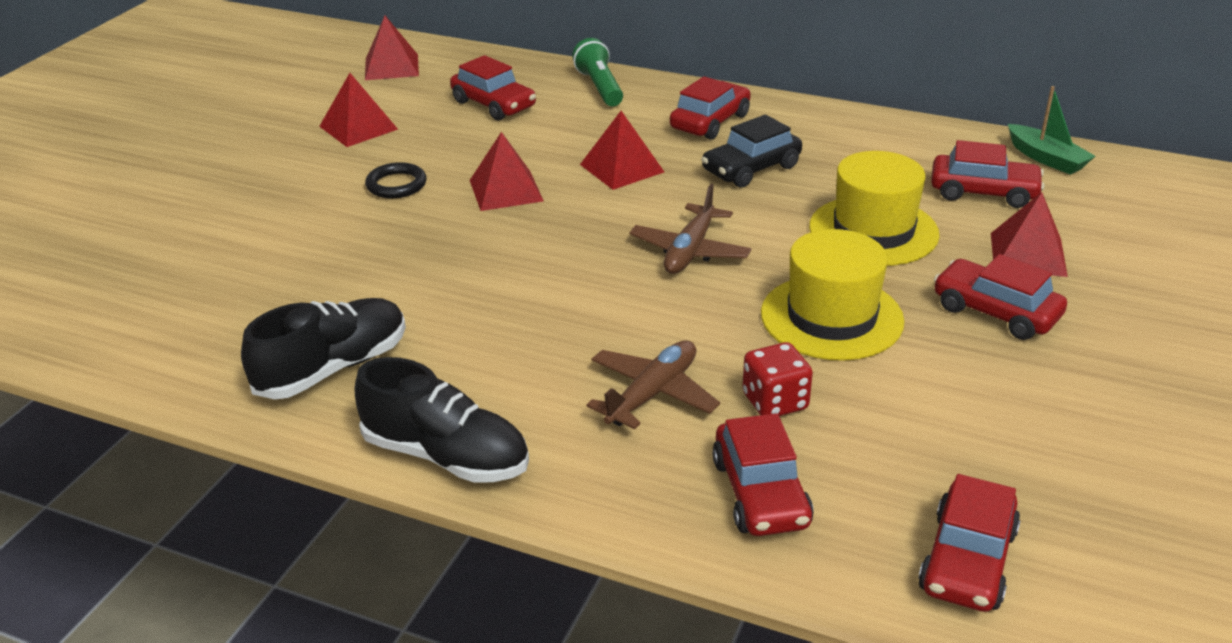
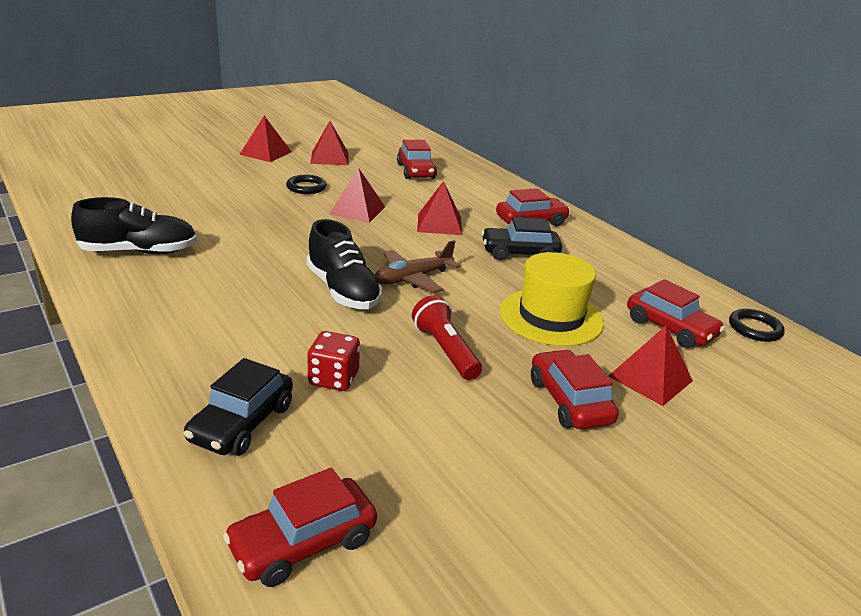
camera: 30 degrees right, 5 degrees down
black shoe [355,357,529,483] -> black shoe moved to [307,219,382,309]
red pyramid [365,16,419,80] -> red pyramid moved to [239,116,292,162]
green flashlight [572,38,623,106] -> none
brown plane [586,340,720,429] -> none
red car [712,413,814,536] -> black car [184,358,293,456]
yellow hat [761,229,905,361] -> red flashlight [412,295,482,380]
green boat [1008,86,1095,175] -> black ring [729,309,785,342]

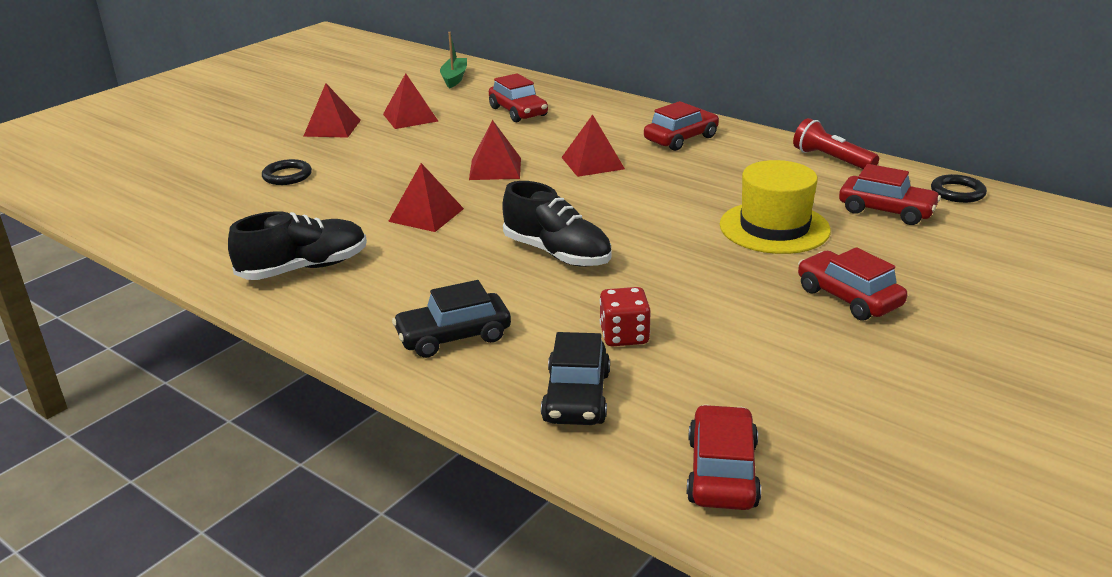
camera: 15 degrees left, 0 degrees up
red car [223,468,377,587] -> red car turned 150 degrees clockwise [687,404,761,510]
black ring [286,175,327,194] -> black ring moved to [262,159,312,185]
brown plane [375,240,461,293] -> none
red flashlight [412,295,482,380] -> red flashlight moved to [793,118,879,169]
black car [481,217,562,260] -> black car moved to [392,280,511,358]
red pyramid [608,326,693,406] -> red pyramid moved to [388,163,464,232]
none -> green boat [440,32,467,89]

